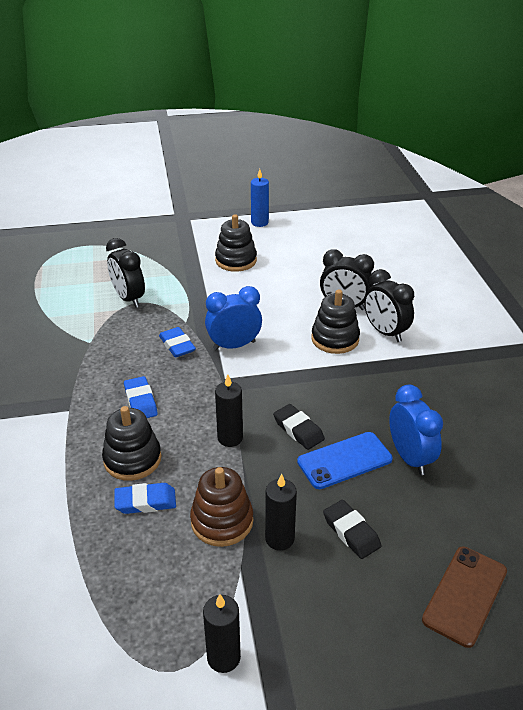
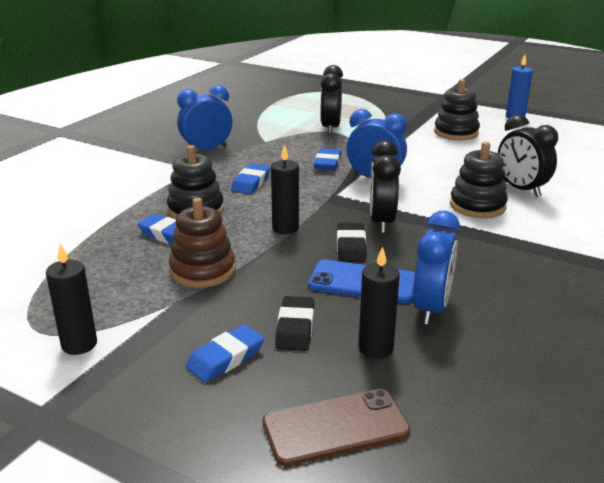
camera: 40 degrees right, 10 degrees down
black candle [265,474,297,551] -> black candle moved to [359,246,400,359]
black clock [364,269,414,342] -> black clock moved to [370,140,401,233]
none -> blue clock [177,85,232,152]
none -> blue eraser [186,325,264,383]

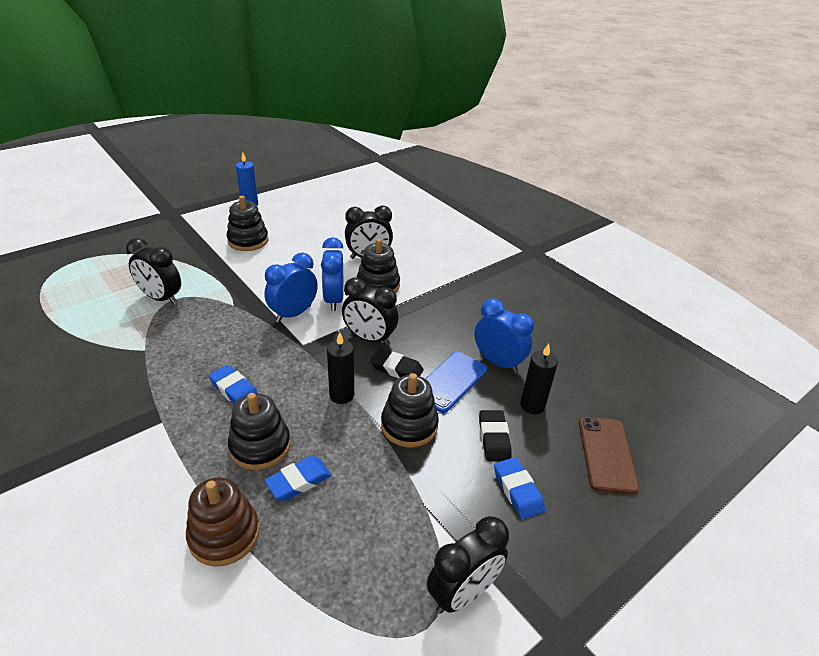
camera: 70 degrees left, 10 degrees up
black candle [46,244,97,355] -> black clock [427,516,509,614]
brown stacking toy [169,198,236,288] -> brown stacking toy moved to [186,477,260,567]
blue clock [177,85,232,152] -> blue clock moved to [321,237,343,311]
black eraser [275,296,314,351] -> black eraser turned 60 degrees clockwise [479,410,512,461]
blue eraser [314,148,341,171] -> none
none -> black stacking toy [381,373,439,448]

